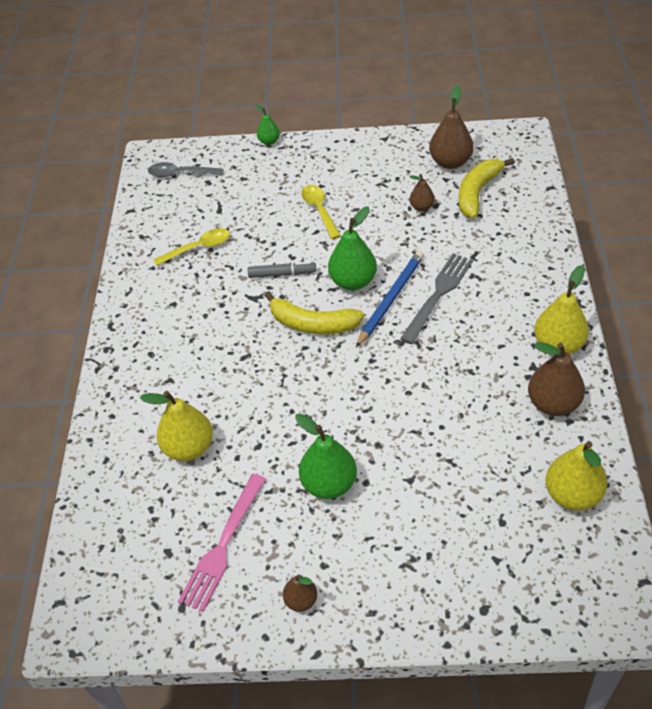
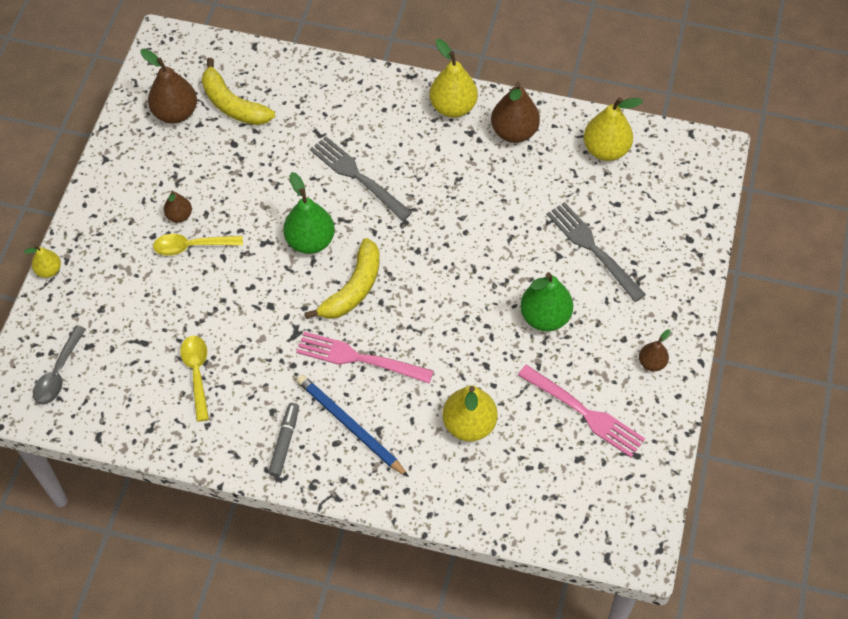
camera: 80 degrees left, 10 degrees up
grey marker [248,261,316,278] -> grey marker moved to [268,403,299,477]
green pear [255,104,280,145] -> yellow pear [24,245,61,278]
blue pencil [356,251,424,347] -> blue pencil moved to [296,375,409,477]
brown pear [410,174,435,211] -> brown pear moved to [164,190,192,223]
none -> pink fork [296,332,433,383]
none -> grey fork [547,202,646,302]

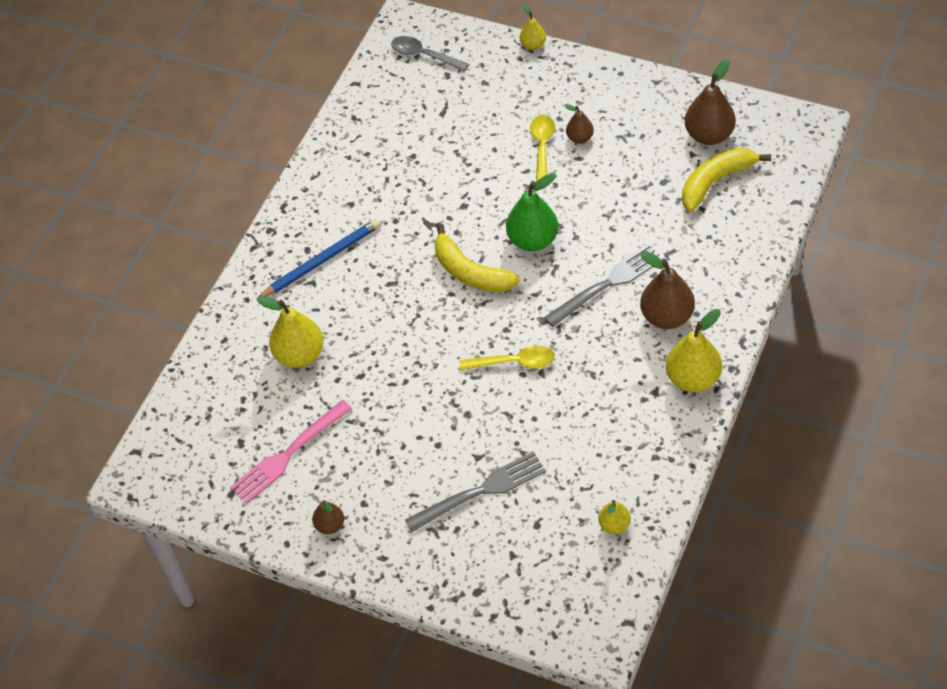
camera: 105 degrees right, 5 degrees down
yellow spoon [180,336,209,422] -> yellow spoon moved to [460,345,555,370]
grey marker [268,403,299,477] -> none
pink fork [296,332,433,383] -> none
brown pear [491,82,540,143] -> brown pear moved to [640,251,695,329]
green pear [520,272,573,331] -> none
yellow pear [584,97,643,161] -> yellow pear [598,500,631,534], size x0.55

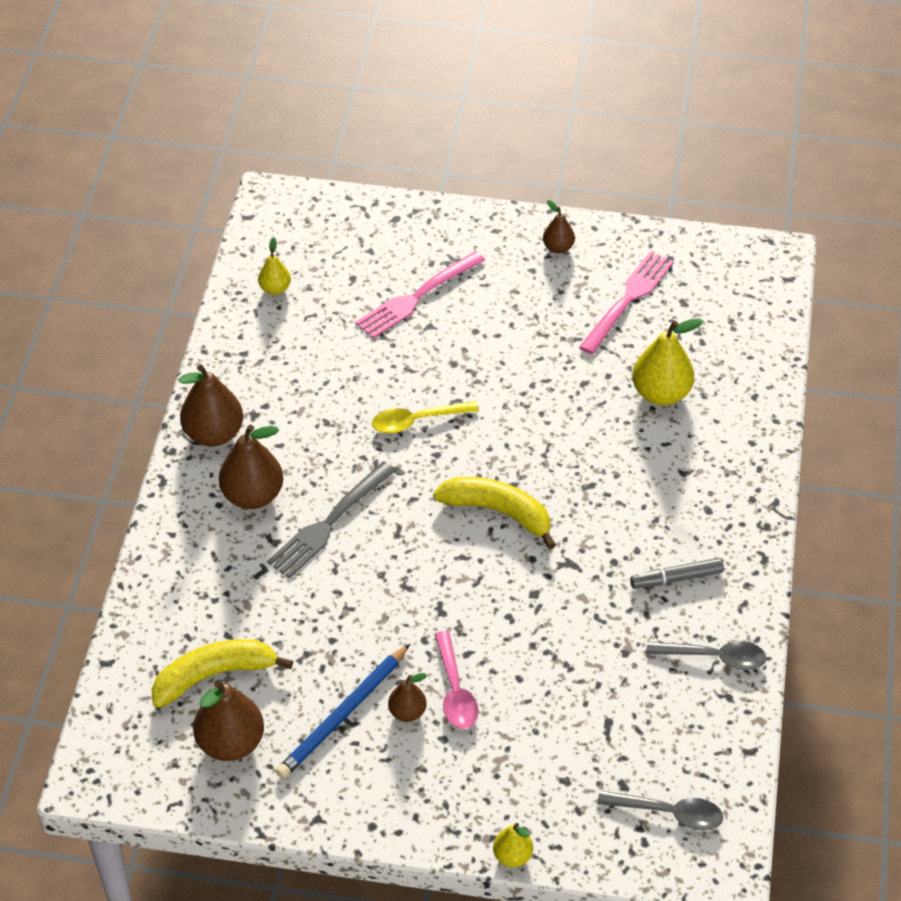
camera: 160 degrees right, 5 degrees down
blue pencil [258,219,380,297] -> blue pencil moved to [276,644,410,779]
grey fork [405,451,546,532] -> pink fork [355,251,485,339]
green pear [506,173,558,251] -> none
yellow spoon [530,115,555,182] -> pink spoon [434,631,479,729]
yellow pear [666,309,722,392] -> brown pear [179,364,243,446]
yellow banana [682,148,771,212] -> yellow banana turned 150 degrees counterclockwise [151,639,293,708]
none -> grey marker [630,558,724,589]
none -> grey spoon [646,641,767,670]

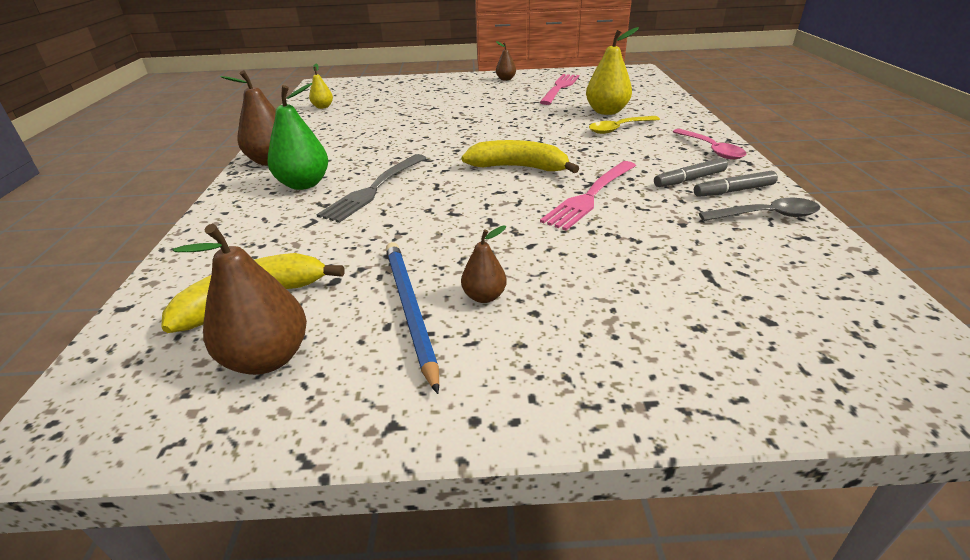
camera: 10 degrees left, 15 degrees down
brown pear [219,425,283,509] -> green pear [268,83,328,190]
blue pencil [276,644,410,779] -> blue pencil turned 135 degrees clockwise [386,242,439,394]
pink fork [355,251,485,339] -> pink fork moved to [540,161,636,231]
yellow spoon [372,401,479,433] -> yellow spoon moved to [589,116,660,134]
pink spoon [434,631,479,729] -> pink spoon moved to [673,129,746,160]
yellow pear [493,823,533,867] -> none
grey spoon [597,790,723,831] -> none
none -> grey marker [694,170,778,197]

